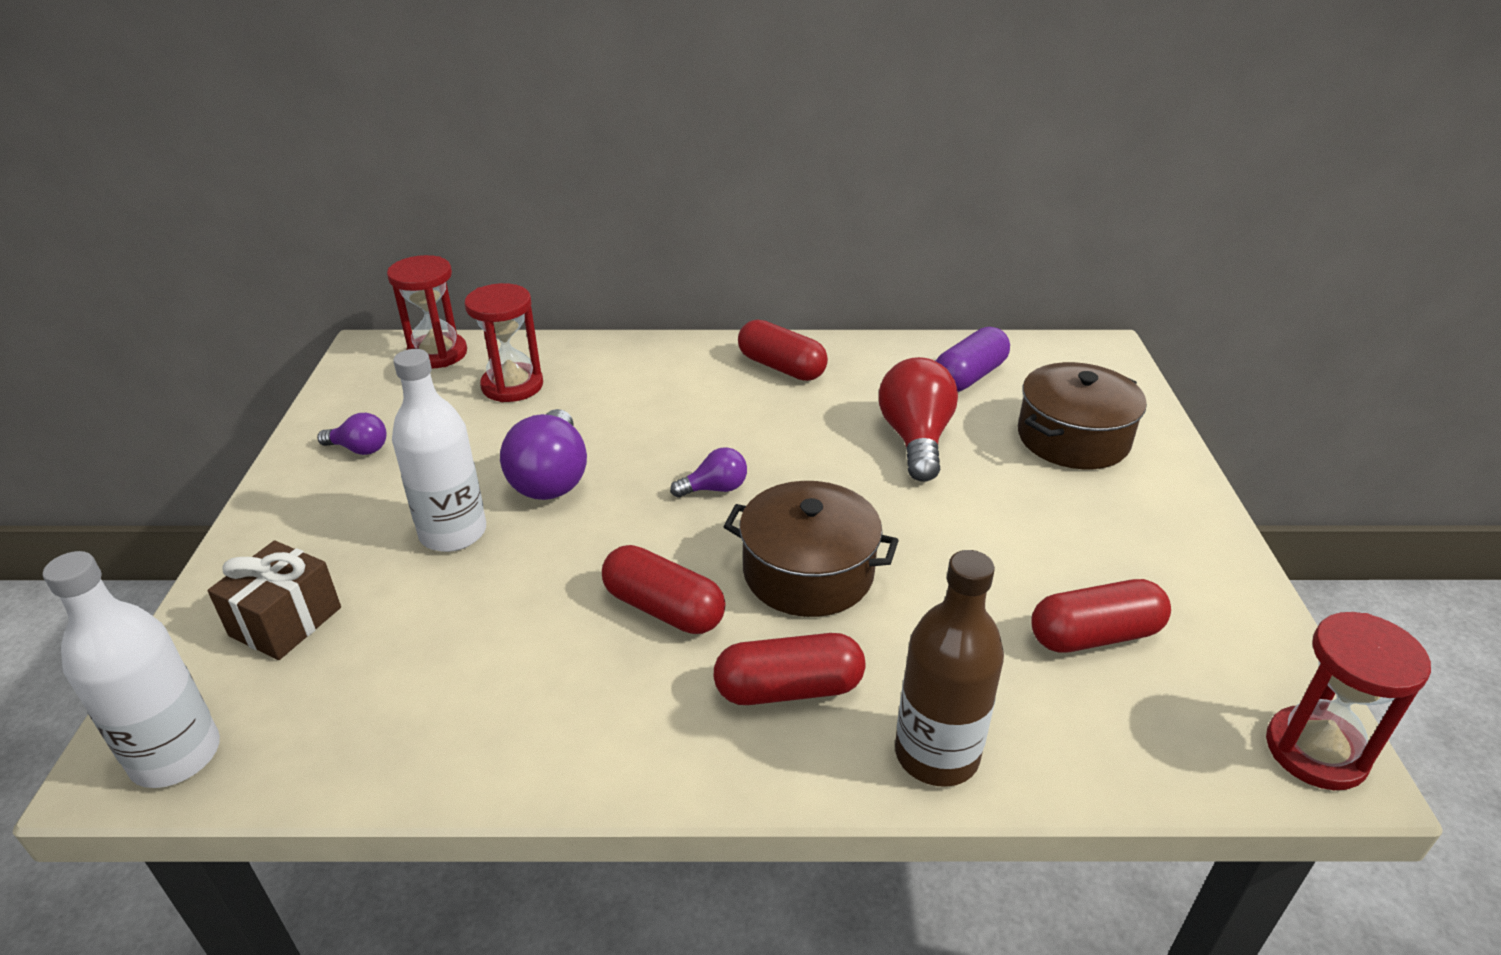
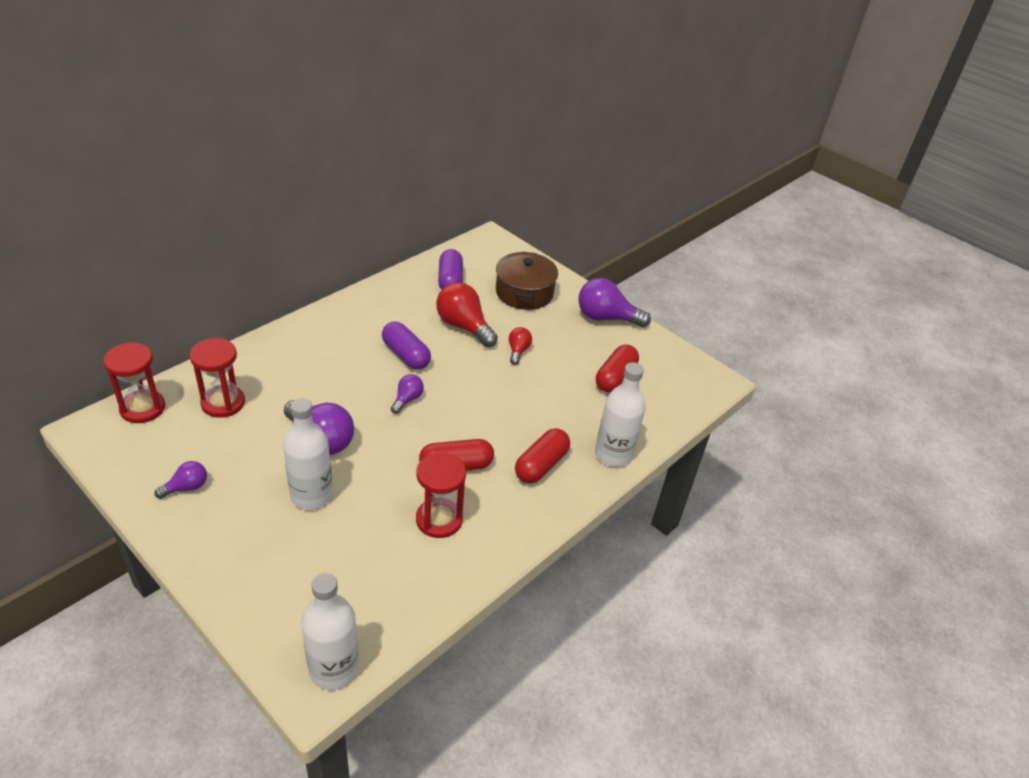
camera: 50 degrees left, 5 degrees up
brown gift [208,541,341,660] -> none
brown pot [723,481,899,617] -> none
red capsule [738,319,828,381] -> none
brown bottle [895,550,1004,787] -> white bottle [595,362,646,467]
red hourglass [1266,612,1431,790] -> red hourglass moved to [416,452,466,538]
none -> purple capsule [382,321,431,370]
none -> red light bulb [509,327,532,365]
none -> purple light bulb [578,278,651,328]

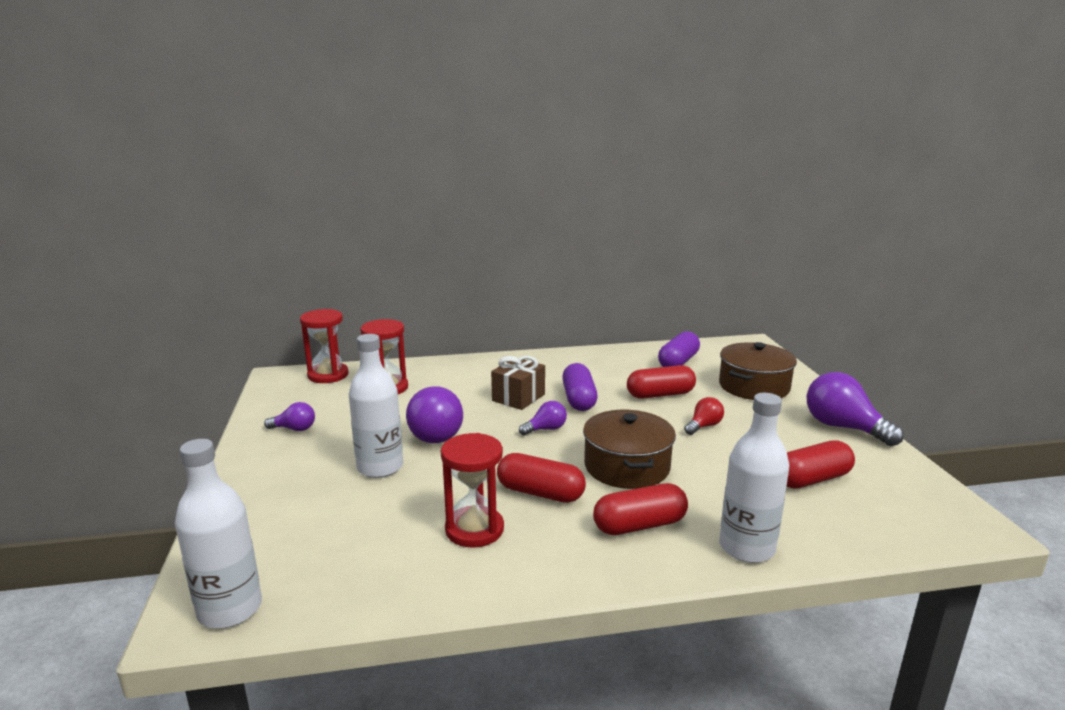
camera: 40 degrees right, 20 degrees down
red light bulb [436,282,498,347] -> red capsule [627,365,696,399]
none -> brown gift [491,356,545,410]
none -> brown pot [583,410,676,489]

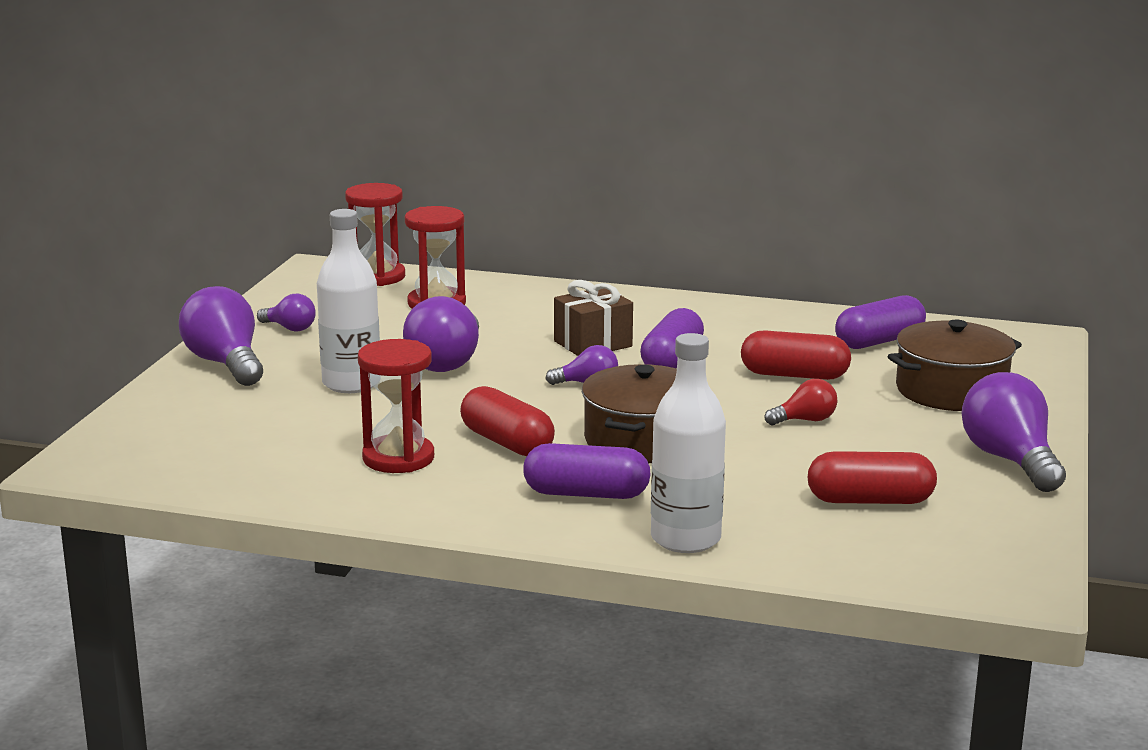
camera: 25 degrees right, 0 degrees up
white bottle [175,439,262,629] -> none
red capsule [593,483,688,535] -> purple capsule [523,443,651,499]
none -> purple light bulb [179,286,263,386]

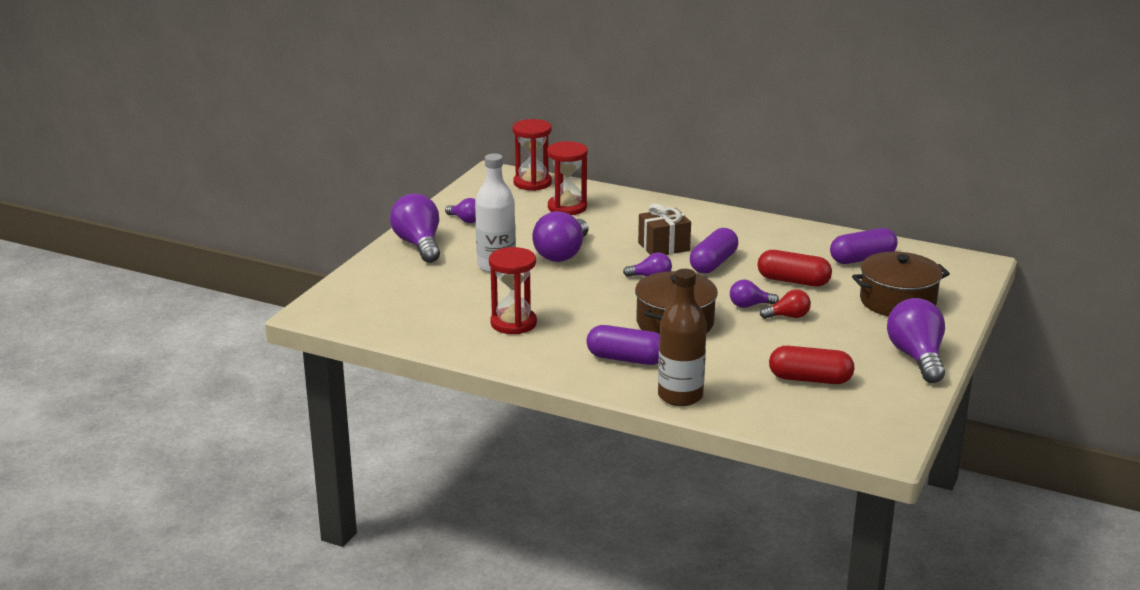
camera: 10 degrees right, 5 degrees up
red capsule [460,386,555,456] -> none
white bottle [651,333,726,553] -> brown bottle [658,269,707,406]
none -> purple light bulb [730,280,779,308]

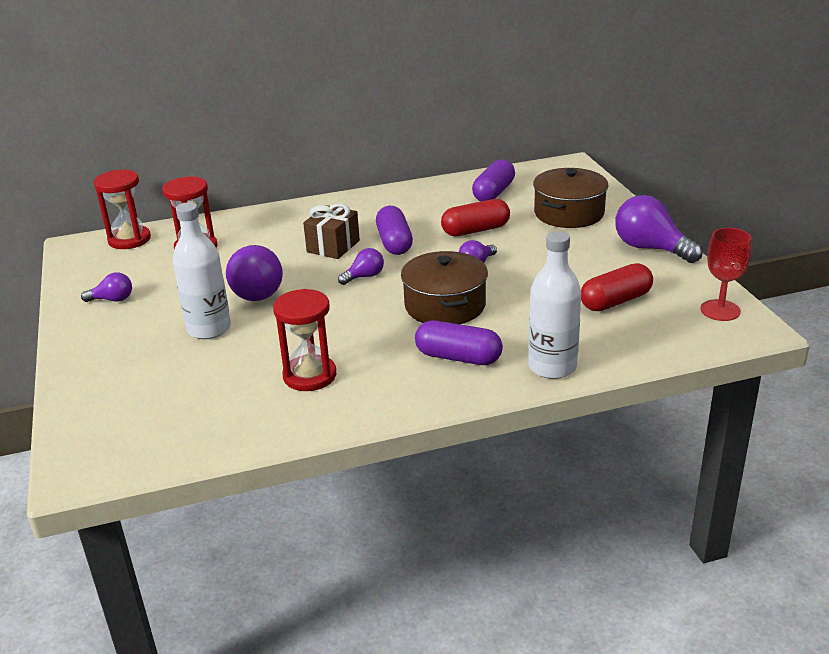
camera: 40 degrees left, 5 degrees up
purple light bulb [390,193,440,263] -> none
purple capsule [586,325,660,365] -> purple capsule turned 45 degrees clockwise [415,321,503,365]
brown bottle [658,269,707,406] -> white bottle [528,231,581,379]
red light bulb [760,289,811,319] -> none
none -> red goblet [701,228,752,321]

